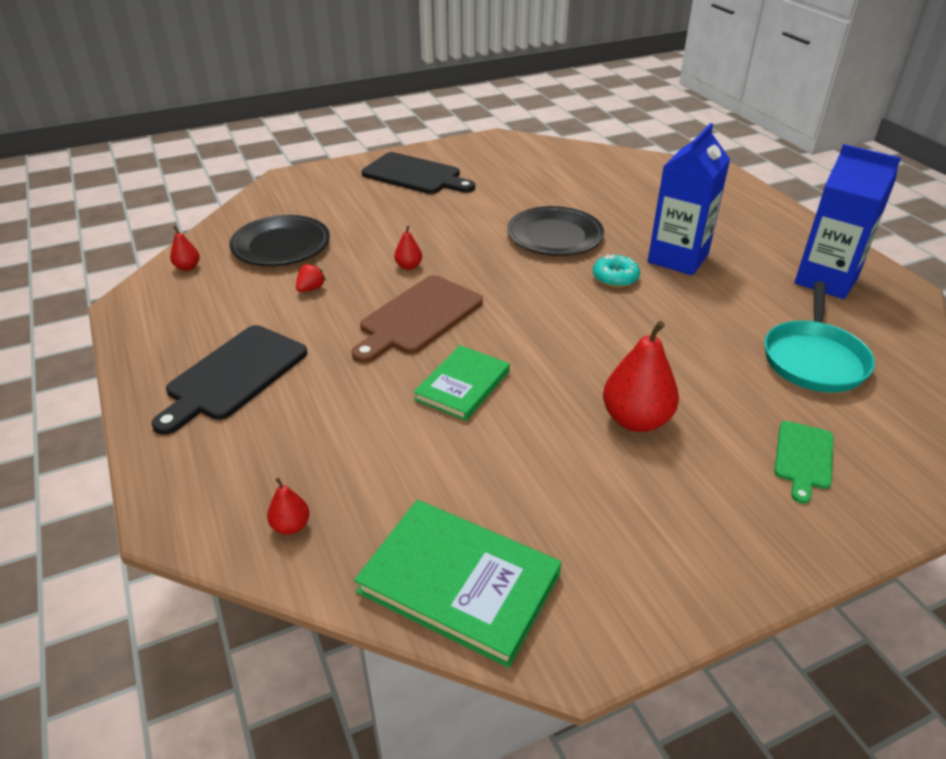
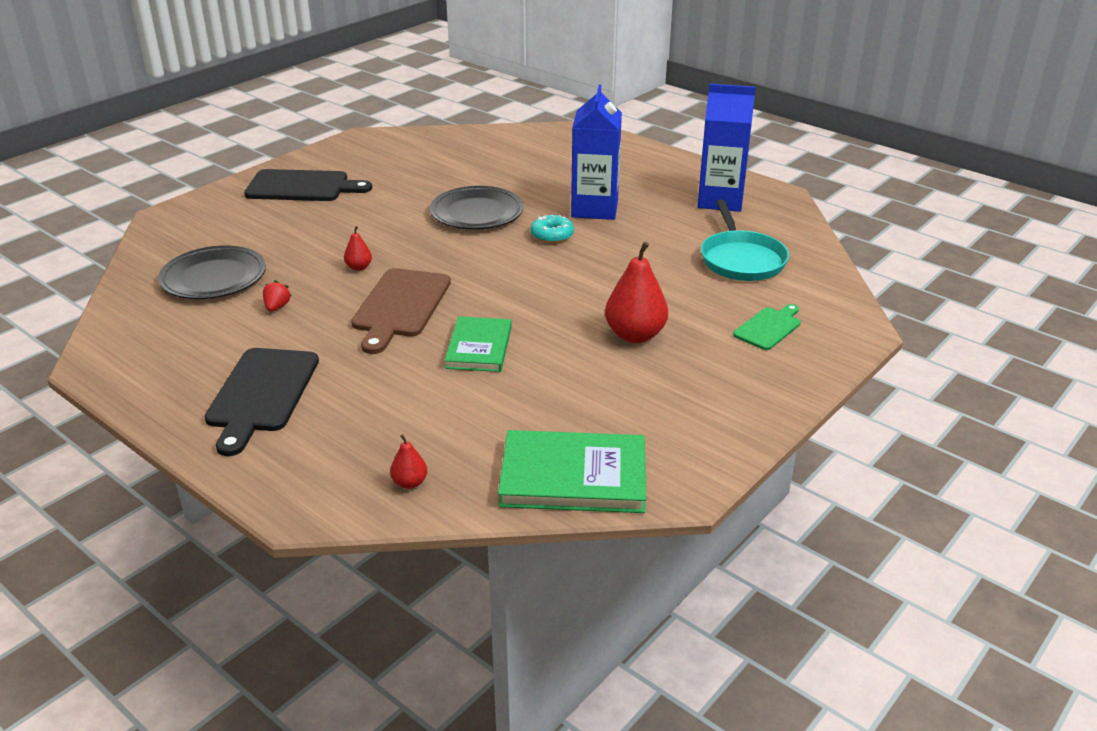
camera: 25 degrees left, 5 degrees down
red pear [170,226,200,271] -> none
green cutting board [774,421,834,504] -> green cutting board turned 135 degrees counterclockwise [733,304,801,350]

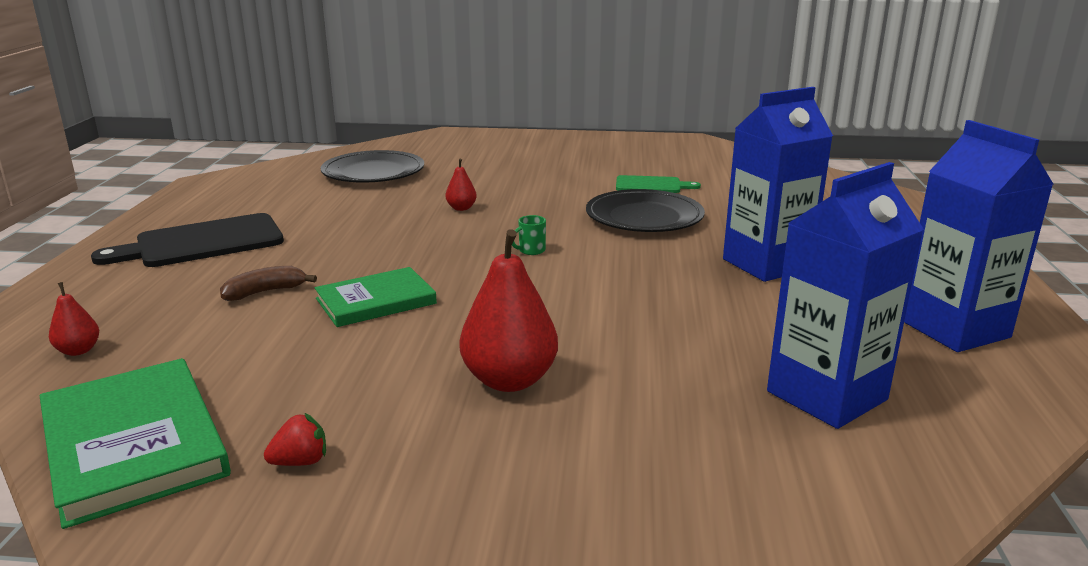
camera: 55 degrees right, 10 degrees down
black cutting board [244,169,372,201] -> none
red strawberry [263,280,292,312] -> red strawberry moved to [264,413,326,466]
brown cutting board [351,268,451,354] -> none
turquoise donut [531,215,574,243] -> none
turquoise pan [701,200,789,281] -> blue carton [767,162,924,429]
green cutting board [733,304,801,350] -> green cutting board moved to [616,175,701,193]
none -> brown banana [220,266,317,301]
none -> green mug [512,215,546,255]

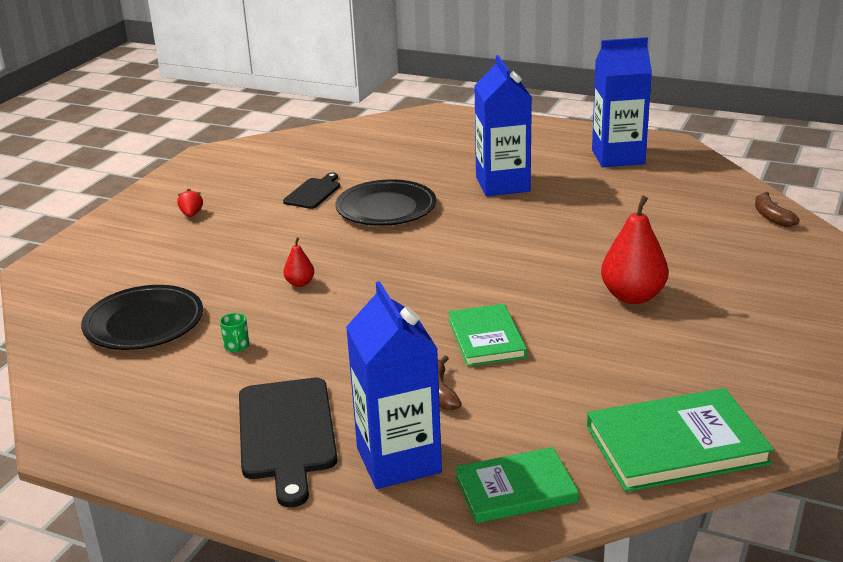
camera: 70 degrees left, 5 degrees up
red pear [49,282,99,356] -> green book [455,447,579,523]
red strawberry [264,413,326,466] -> red strawberry moved to [177,189,203,217]
green mug [512,215,546,255] -> green mug moved to [220,313,249,352]
green cutting board [616,175,701,193] -> black cutting board [283,172,340,209]
blue carton [767,162,924,429] -> blue carton moved to [346,281,442,489]
none -> brown banana [755,191,800,227]

